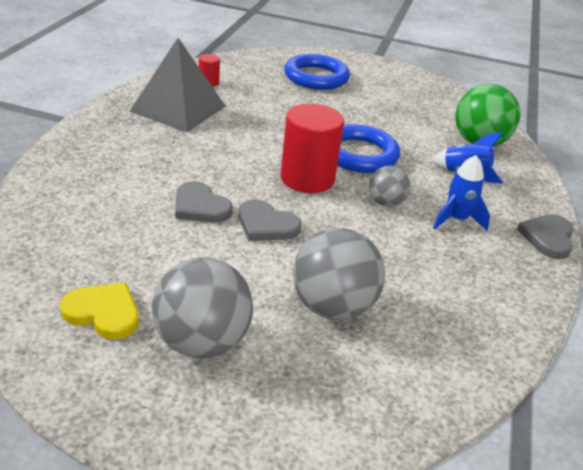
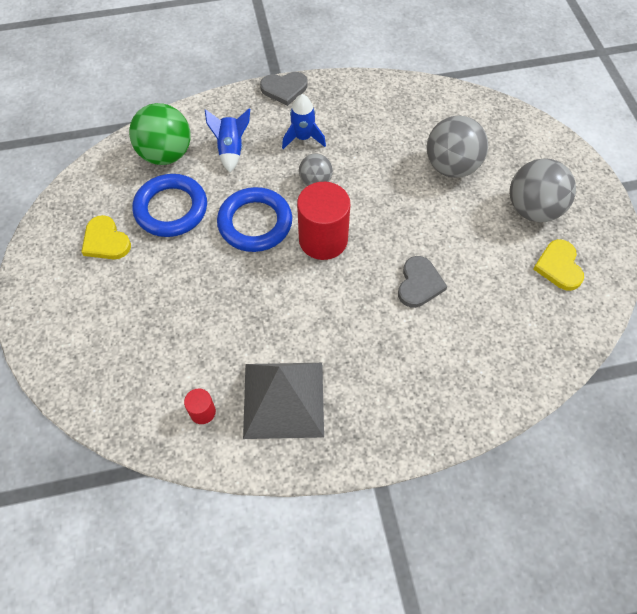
camera: 115 degrees left, 25 degrees up
grey heart [239,199,301,241] -> none
blue ring [284,54,350,90] -> blue ring moved to [132,174,207,237]
none -> yellow heart [81,215,131,259]

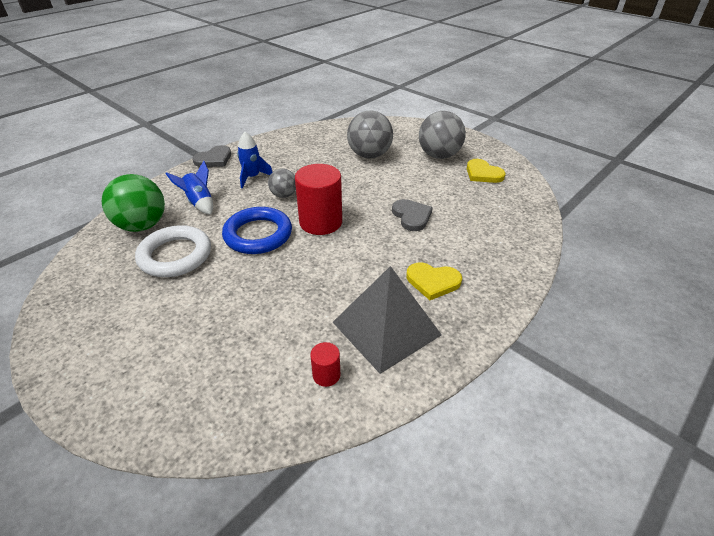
camera: 35 degrees left, 20 degrees down
yellow heart [81,215,131,259] -> yellow heart moved to [406,262,462,300]
blue ring [132,174,207,237] -> white ring [135,225,211,277]

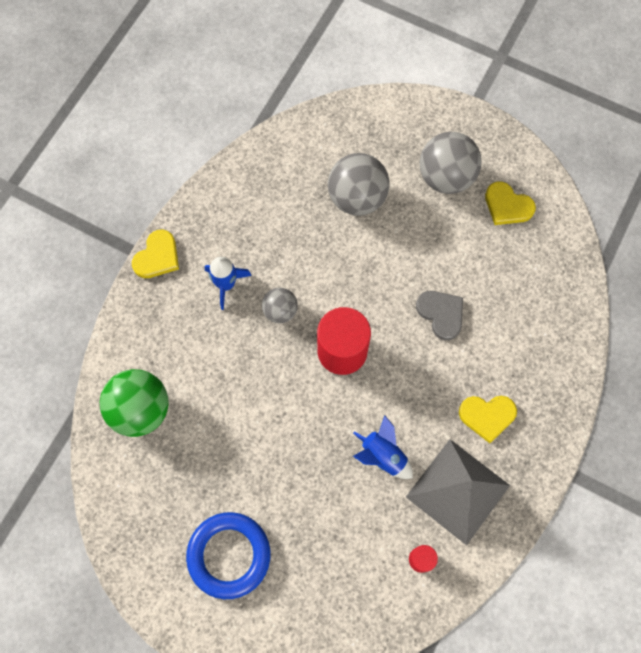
camera: 15 degrees left, 30 degrees up
white ring [135,225,211,277] -> none
blue rocket [165,161,213,215] -> blue rocket moved to [353,416,413,479]
grey heart [192,145,231,167] -> yellow heart [132,230,179,278]
blue ring [222,207,292,254] -> blue ring moved to [186,512,270,599]

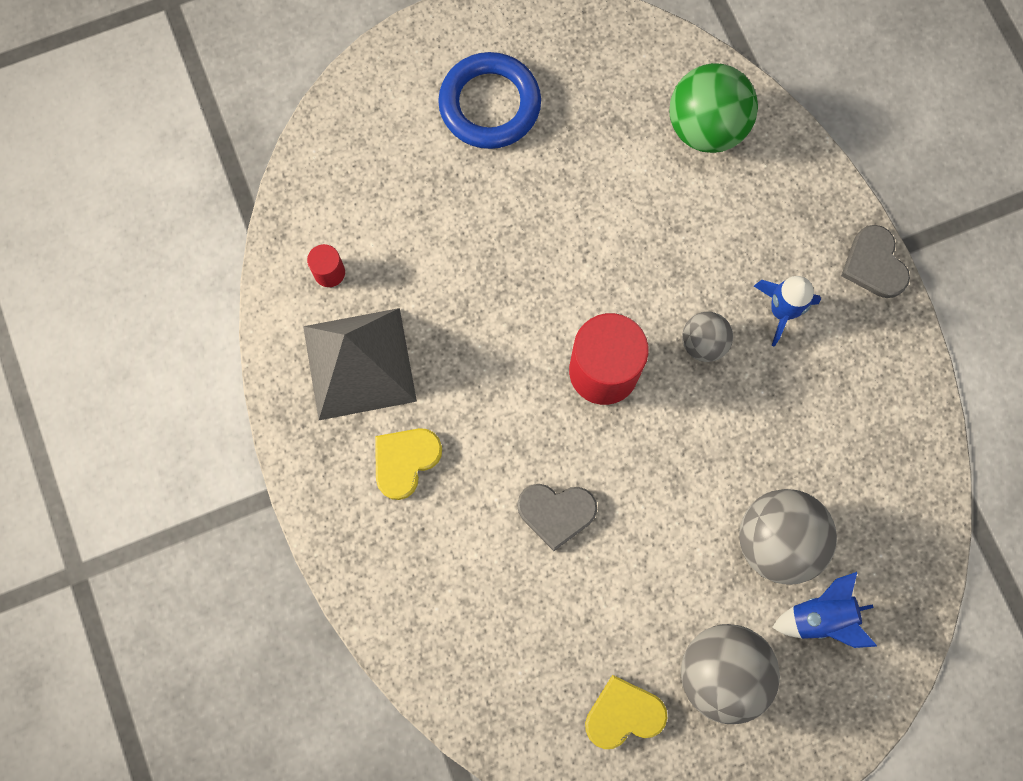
camera: 130 degrees right, 5 degrees up
yellow heart [132,230,179,278] -> grey heart [841,225,910,298]
blue rocket [353,416,413,479] -> blue rocket moved to [772,572,877,648]

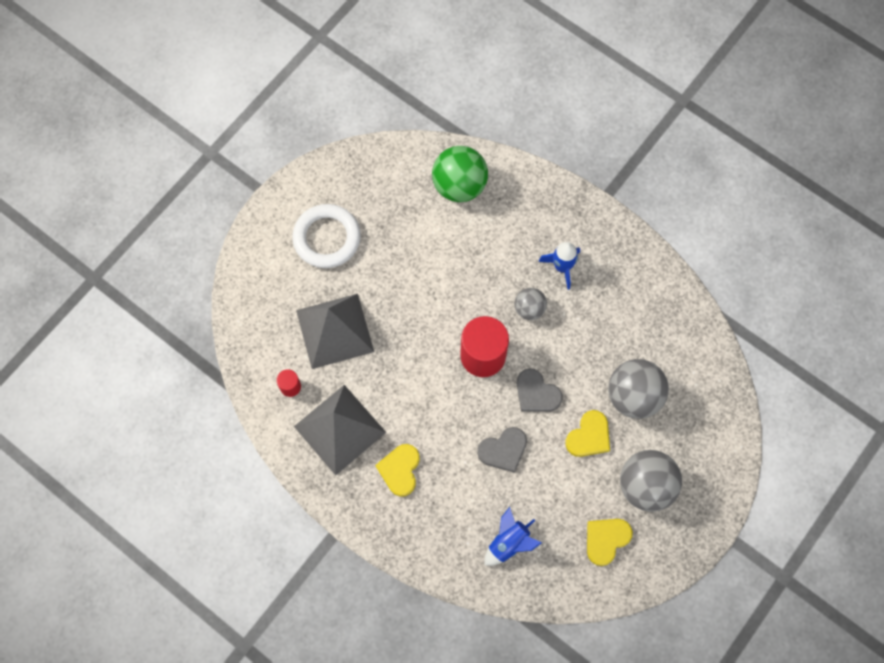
camera: 30 degrees left, 5 degrees down
blue ring [438,52,541,149] -> white ring [292,204,361,268]
blue rocket [772,572,877,648] -> blue rocket moved to [484,507,542,566]
grey heart [841,225,910,298] -> grey heart moved to [517,369,563,412]
none -> grey pyramid [296,294,374,369]
none -> yellow heart [565,410,610,457]

